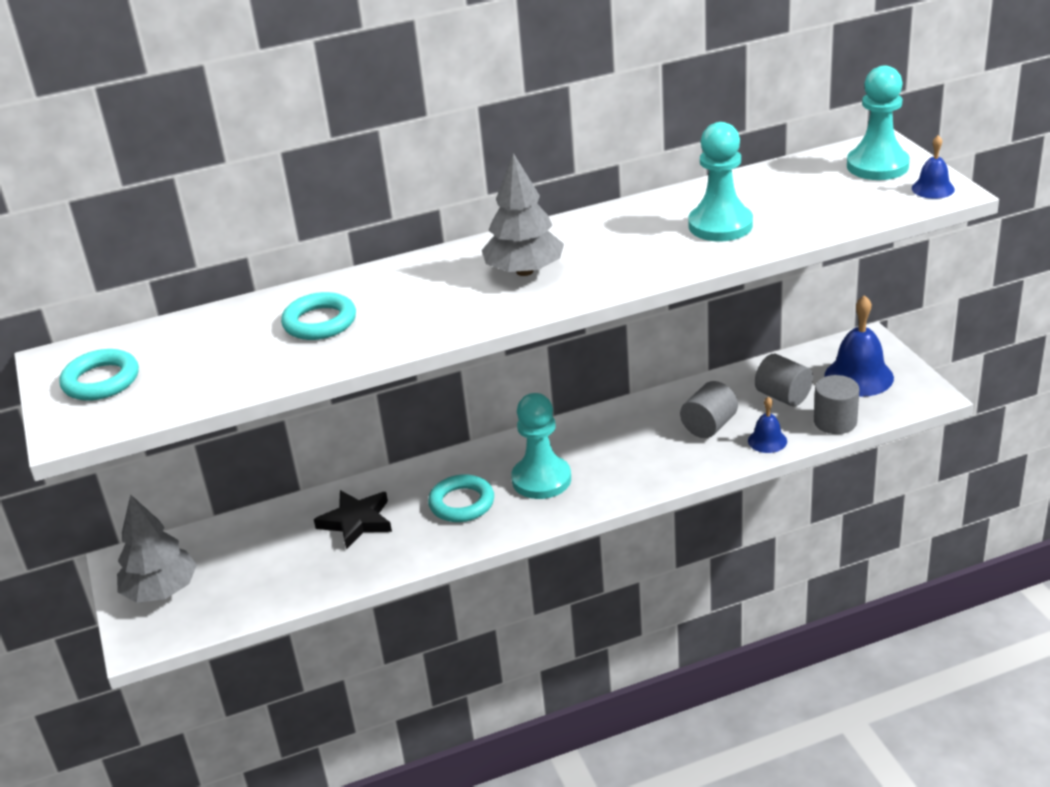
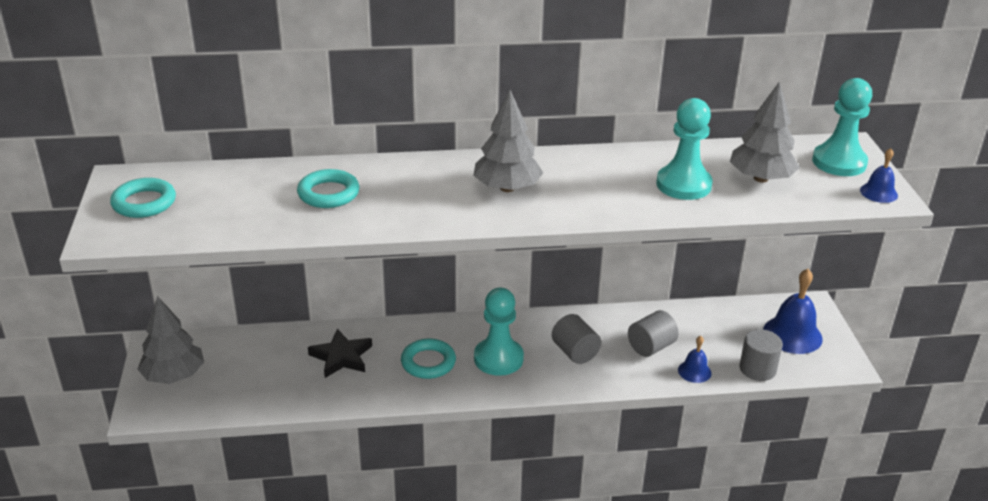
camera: 10 degrees right, 0 degrees up
grey cylinder [755,354,813,406] -> grey cylinder moved to [552,314,601,364]
none -> grey tree [730,82,800,182]

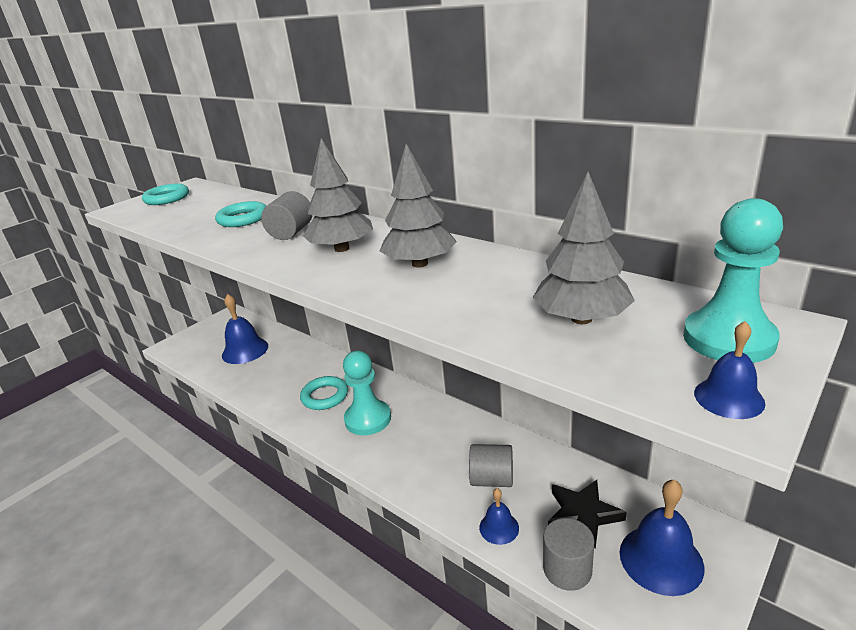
camera: 50 degrees right, 5 degrees down
grey tree [137,296,204,384] -> grey tree moved to [380,144,457,268]
black star [308,329,372,378] -> black star moved to [548,480,626,549]
grey cylinder [552,314,601,364] -> grey cylinder moved to [261,191,313,240]
turquoise pawn [656,98,713,200] -> none
none -> blue bell [222,294,268,364]

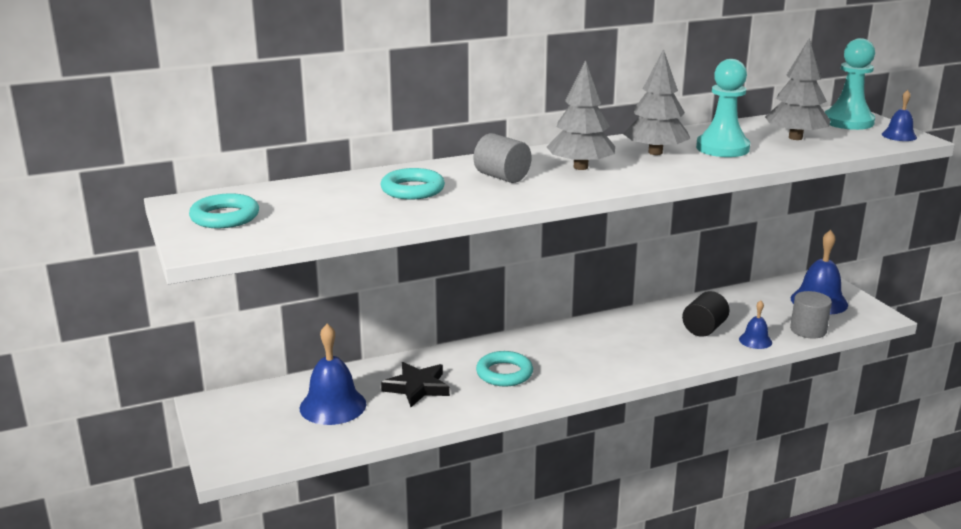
camera: 65 degrees left, 5 degrees down
turquoise pawn [343,351,391,435] -> turquoise pawn moved to [696,59,750,157]
grey cylinder [469,444,513,487] -> black cylinder [682,291,729,337]
black star [548,480,626,549] -> black star moved to [381,362,450,407]

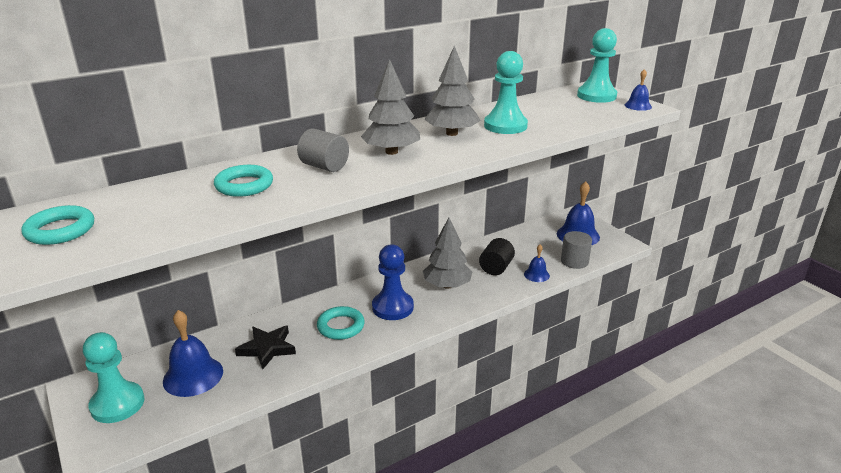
camera: 10 degrees left, 5 degrees up
grey tree [765,38,831,140] -> grey tree moved to [423,218,472,289]
none -> turquoise pawn [83,332,144,423]
none -> blue pawn [372,244,414,320]

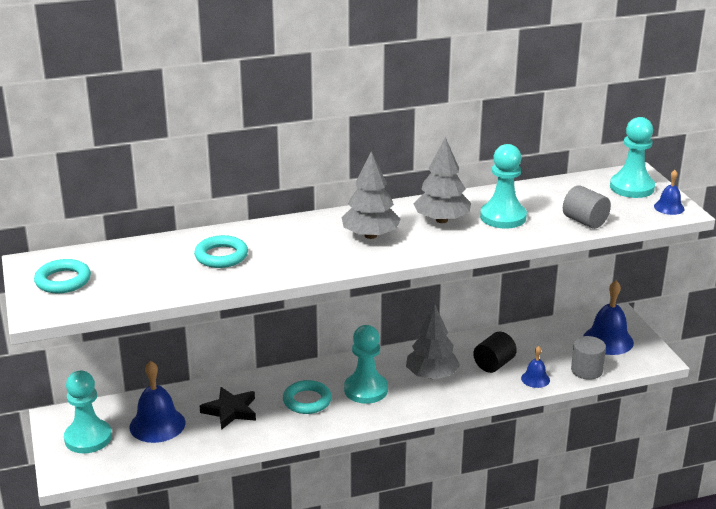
camera: 15 degrees right, 0 degrees up
grey cylinder [297,128,349,172] -> grey cylinder moved to [563,185,611,229]
blue pawn [372,244,414,320] -> turquoise pawn [344,325,388,404]

